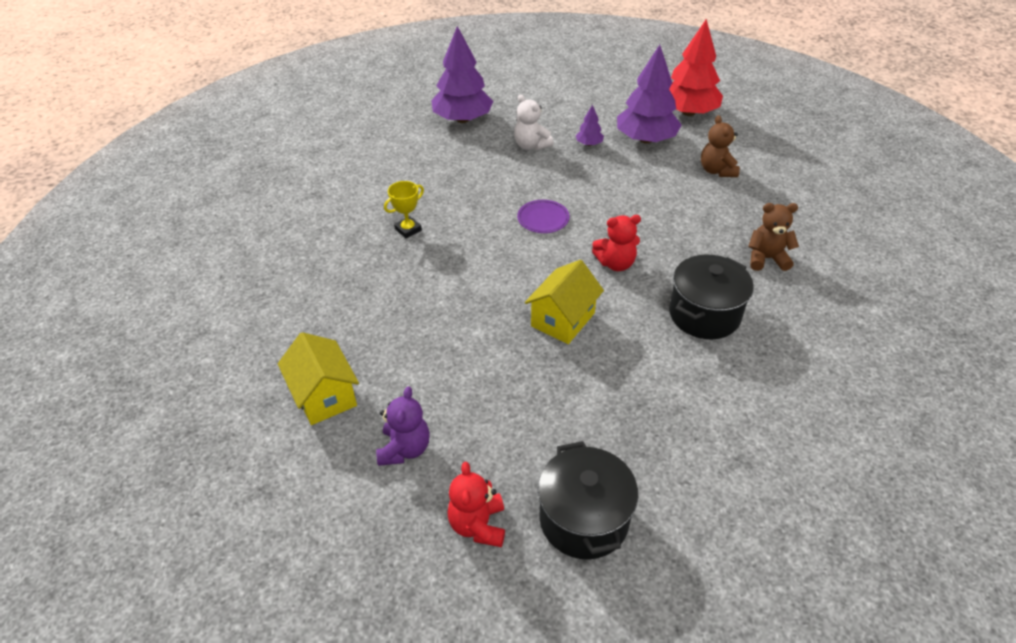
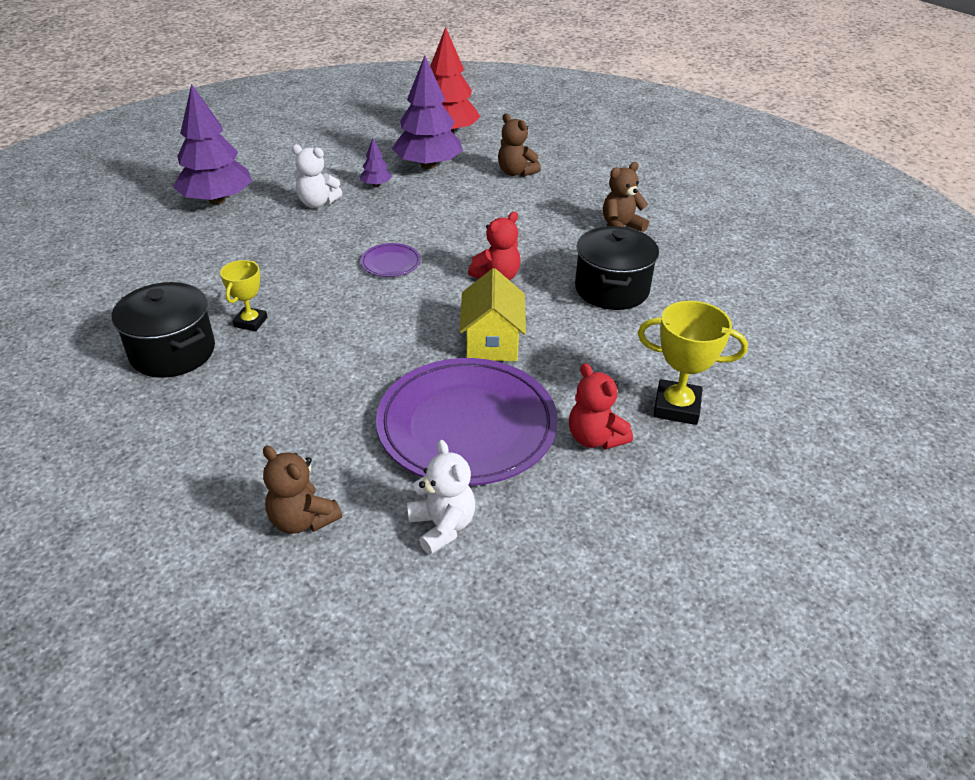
camera: 35 degrees left, 5 degrees down
yellow house [278,332,359,425] -> brown teddy bear [263,446,342,534]
purple teddy bear [376,386,430,466] -> white teddy bear [407,440,475,555]
red teddy bear [447,462,505,547] -> red teddy bear moved to [569,363,633,449]
black pot [538,441,638,560] -> black pot moved to [112,282,215,378]
none -> purple plate [376,358,558,486]
none -> yellow trophy [638,301,748,425]

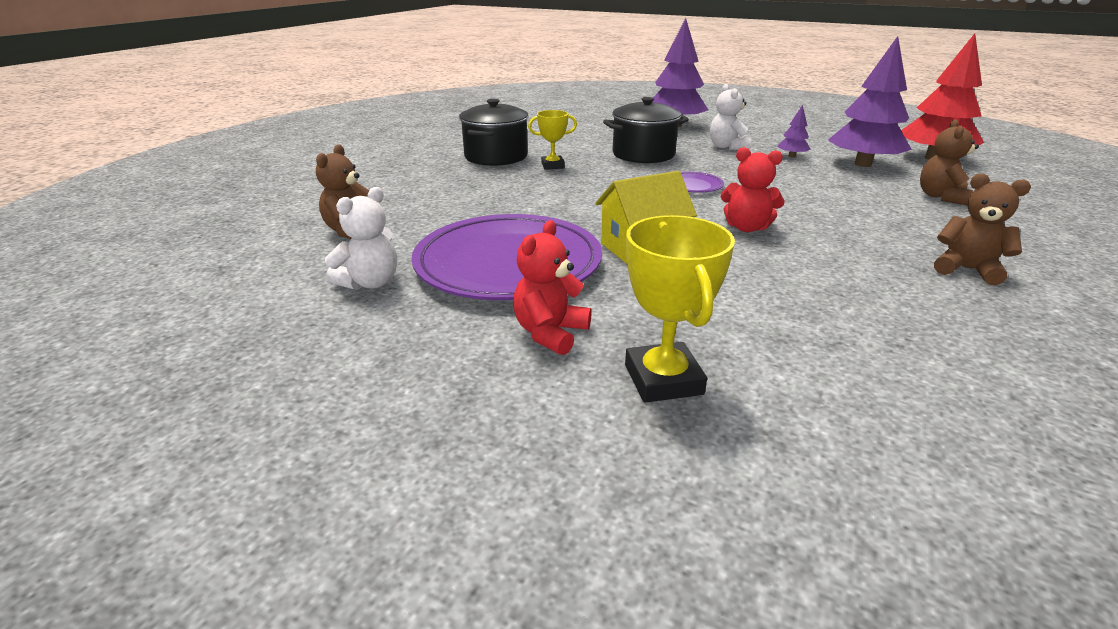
camera: 65 degrees right, 10 degrees down
black pot [575,226,659,310] -> black pot moved to [603,97,689,163]

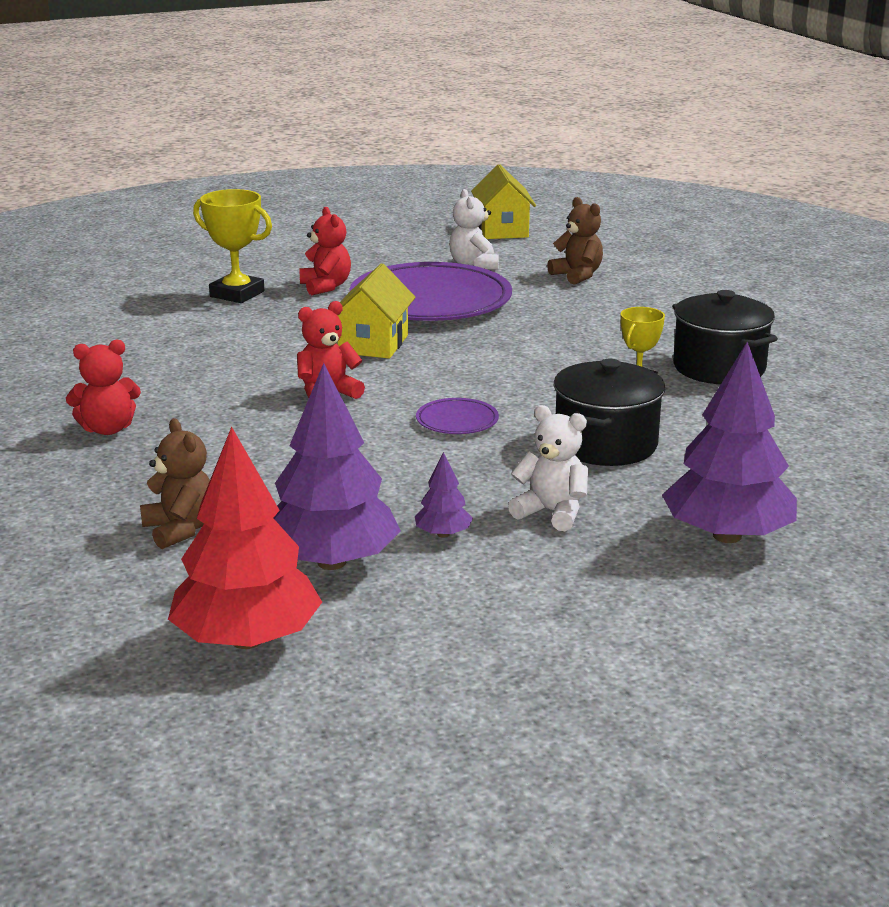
camera: 130 degrees right, 5 degrees down
brown teddy bear [934,173,1031,285] -> red teddy bear [66,340,141,435]
none -> yellow house [471,164,536,239]

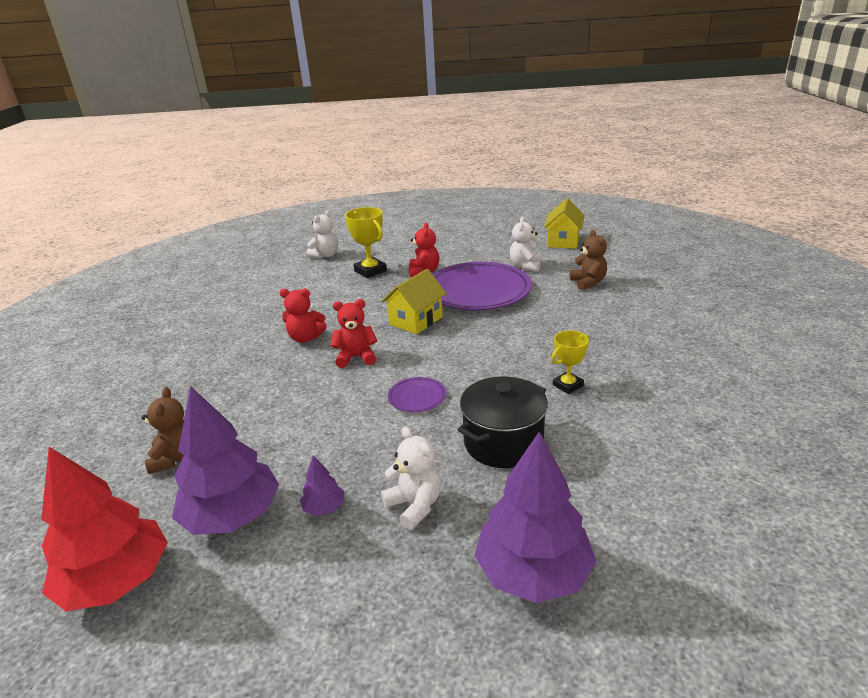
camera: 25 degrees right, 5 degrees up
red teddy bear [66,340,141,435] -> red teddy bear moved to [279,288,327,343]
black pot [672,290,778,384] -> none
none -> white teddy bear [306,210,338,259]

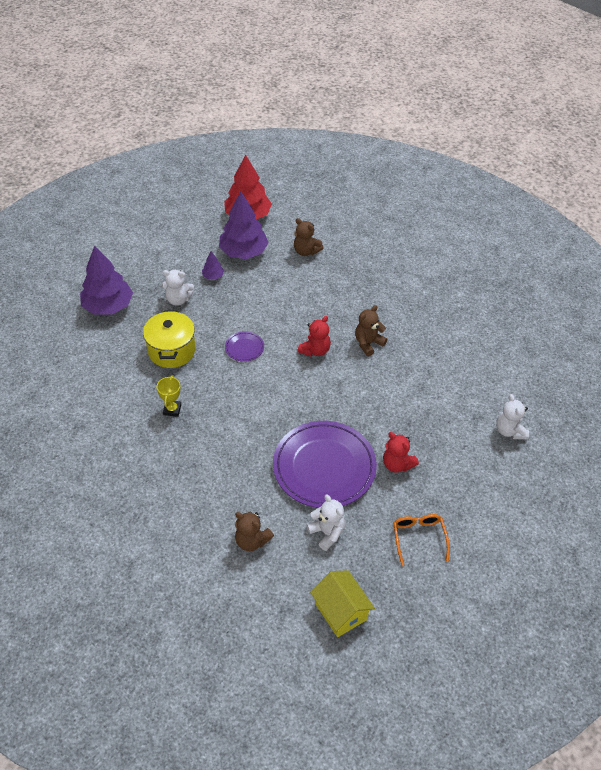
camera: 130 degrees right, 20 degrees up
red teddy bear [279,288,327,343] -> brown teddy bear [355,305,387,356]
yellow trophy [345,207,387,278] -> none
yellow house [382,269,447,334] -> none
black pot [458,376,548,468] -> yellow pot [143,310,196,368]
none -> orange glasses [393,514,450,566]

